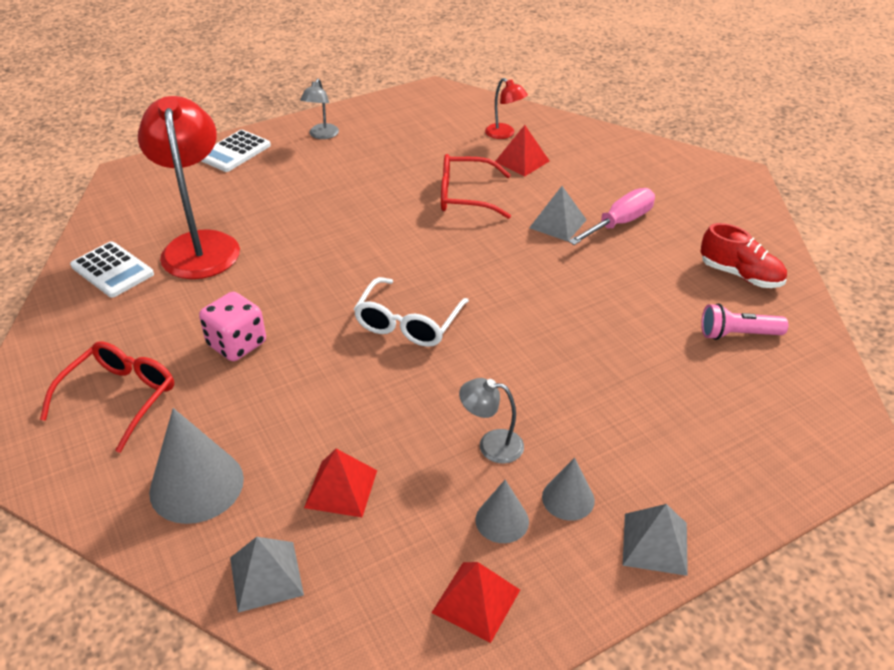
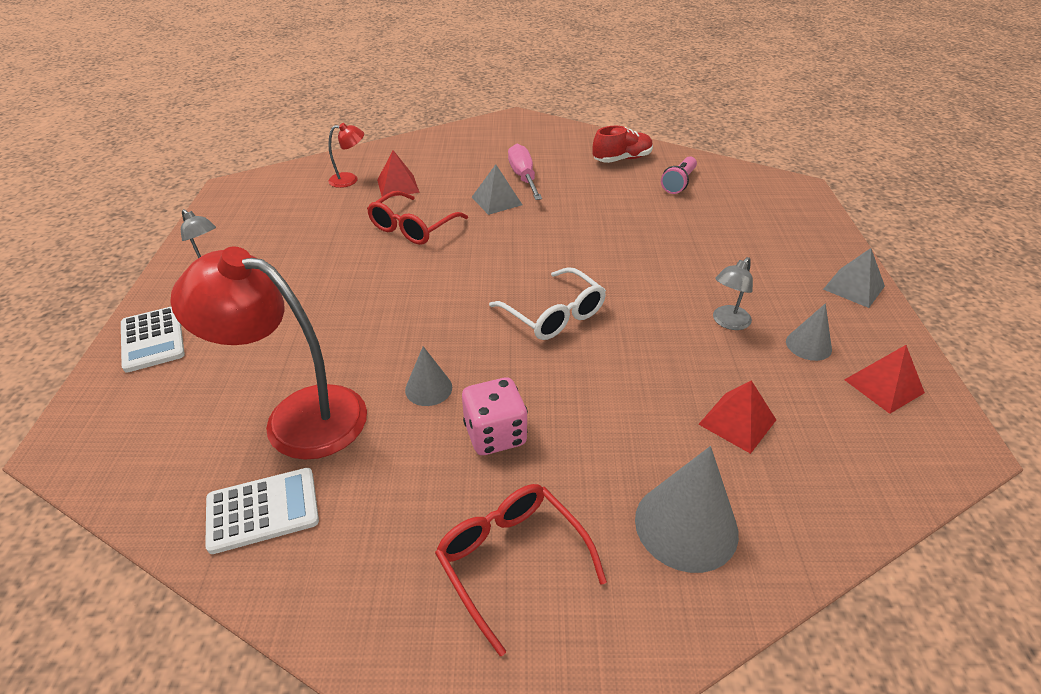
camera: 60 degrees left, 0 degrees up
grey pyramid [230,537,304,613] -> none
grey cone [542,457,595,521] -> grey cone moved to [405,346,452,406]

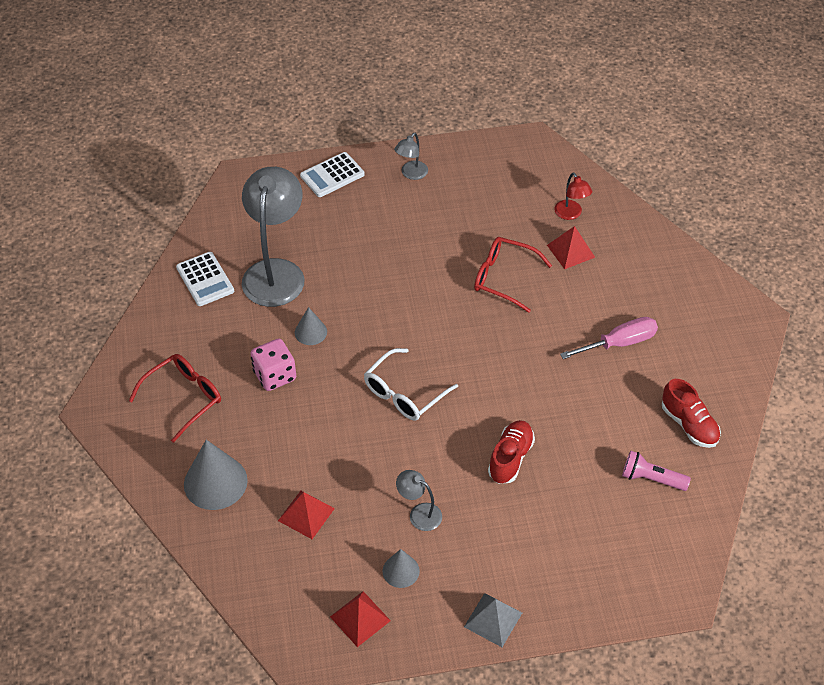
camera: 80 degrees right, 10 degrees up
red lamp [170,247,367,460] -> grey lamp [242,167,305,307]
grey pyramid [472,164,522,215] -> none
none -> red shoe [488,420,535,484]

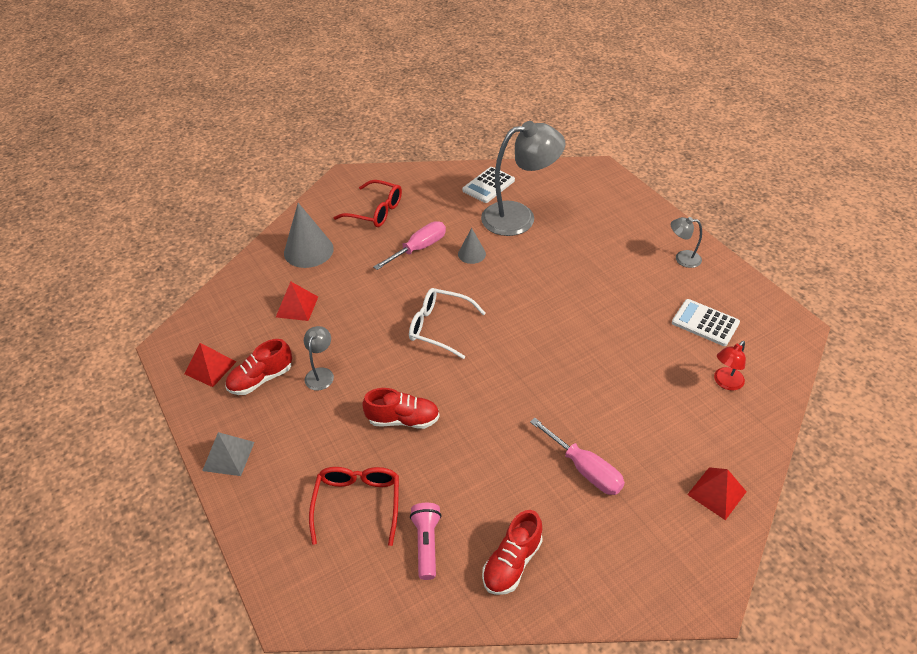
camera: 70 degrees right, 5 degrees down
pink dice [250,339,296,391] -> pink screwdriver [374,221,446,270]
white calculator [300,152,365,197] -> white calculator moved to [672,299,740,346]
grey cone [383,549,420,588] -> red shoe [226,339,292,395]
red glasses [474,237,552,313] -> red glasses moved to [309,467,399,546]
red pyramid [547,226,595,269] -> red pyramid moved to [687,467,747,520]

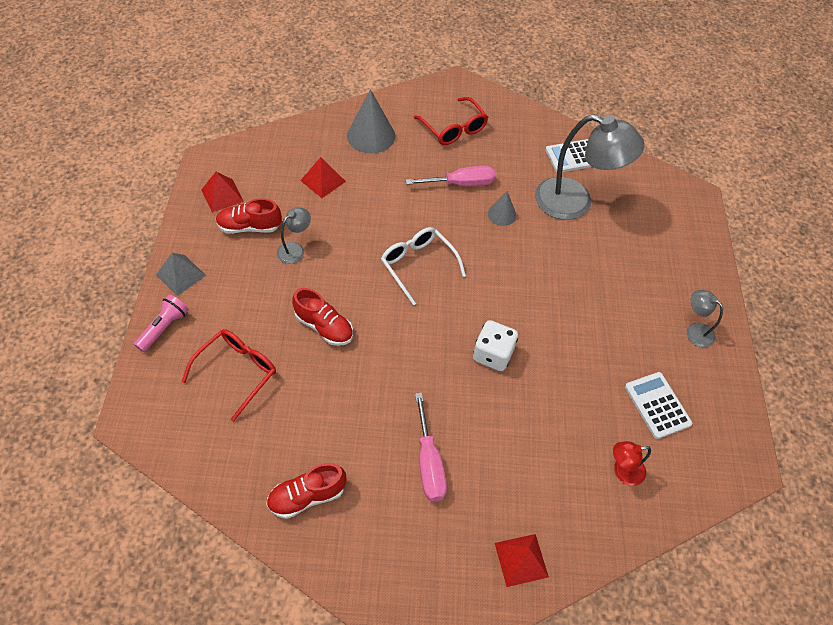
camera: 30 degrees right, 10 degrees up
pink flashlight [410,503,442,580] -> pink flashlight moved to [134,294,189,352]
none -> white dice [473,320,518,371]

